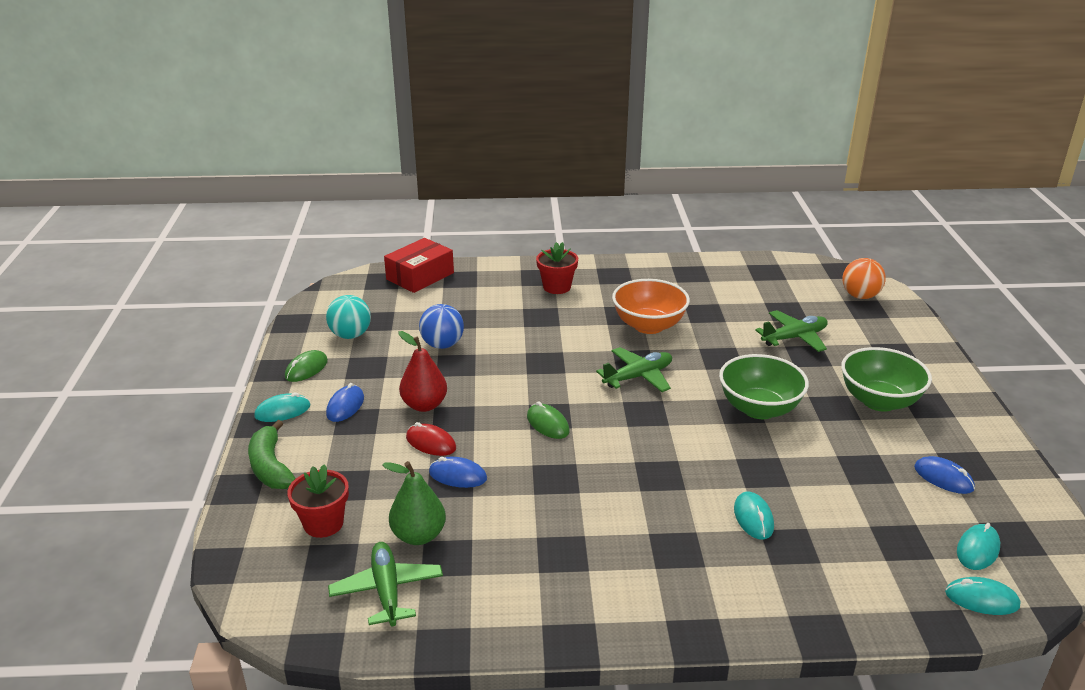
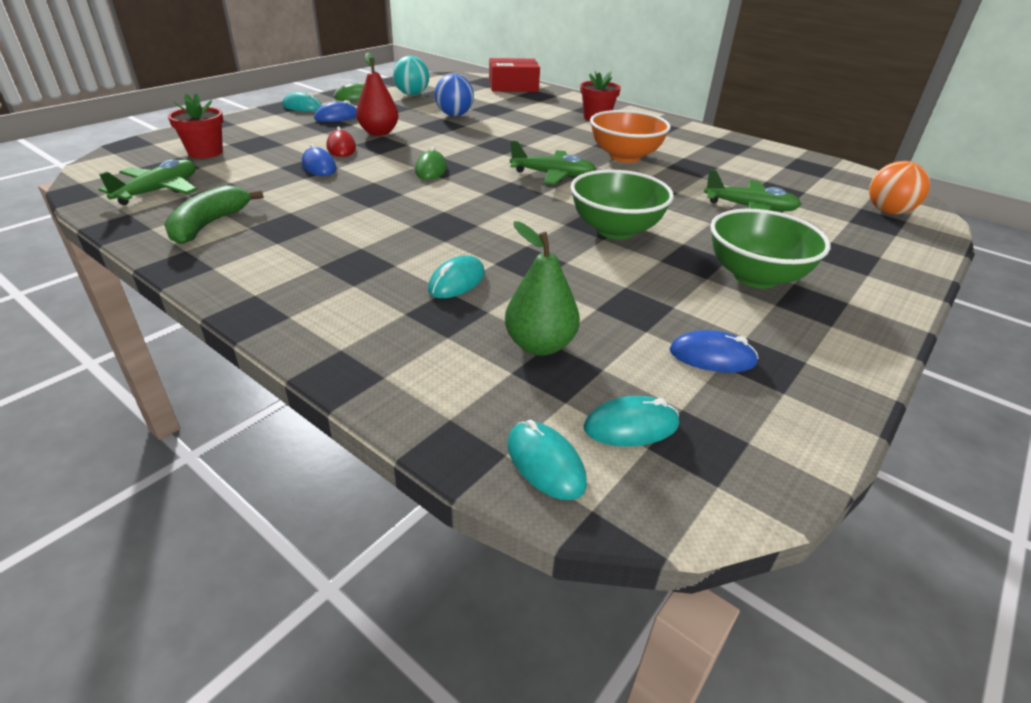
camera: 40 degrees right, 5 degrees up
green banana [248,420,296,489] -> green banana moved to [164,185,264,244]
green pear [382,461,446,545] -> green pear moved to [505,221,580,356]
blue mouse [914,456,975,494] -> blue mouse turned 75 degrees counterclockwise [670,330,759,372]

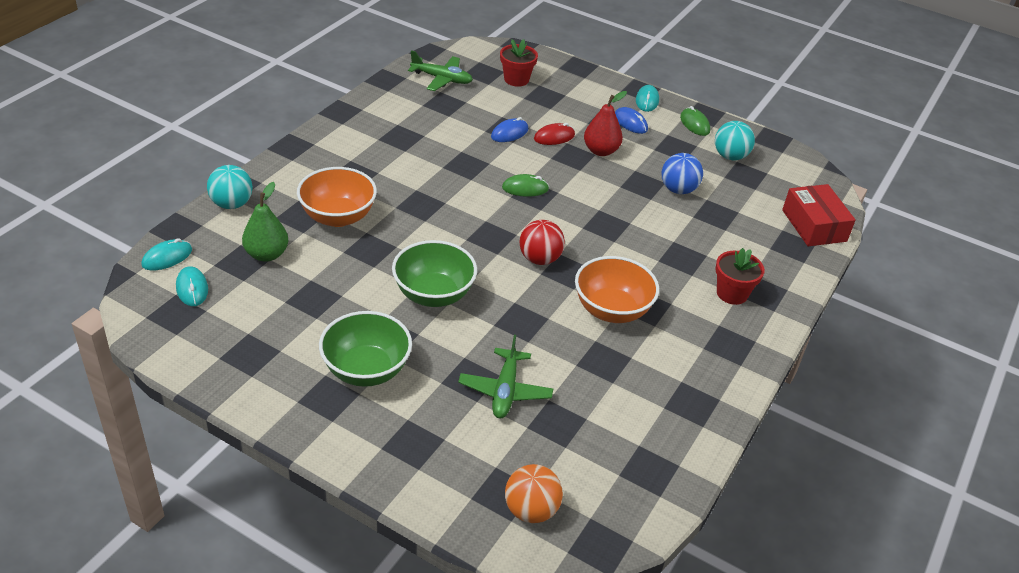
camera: 80 degrees right, 5 degrees up
green banana [164,185,264,244] -> none
turquoise mouse [428,256,485,298] -> orange bowl [297,167,377,227]
green plane [510,141,596,185] -> red ball [519,220,565,265]
blue mouse [670,330,759,372] -> none
none -> turquoise ball [207,165,253,209]

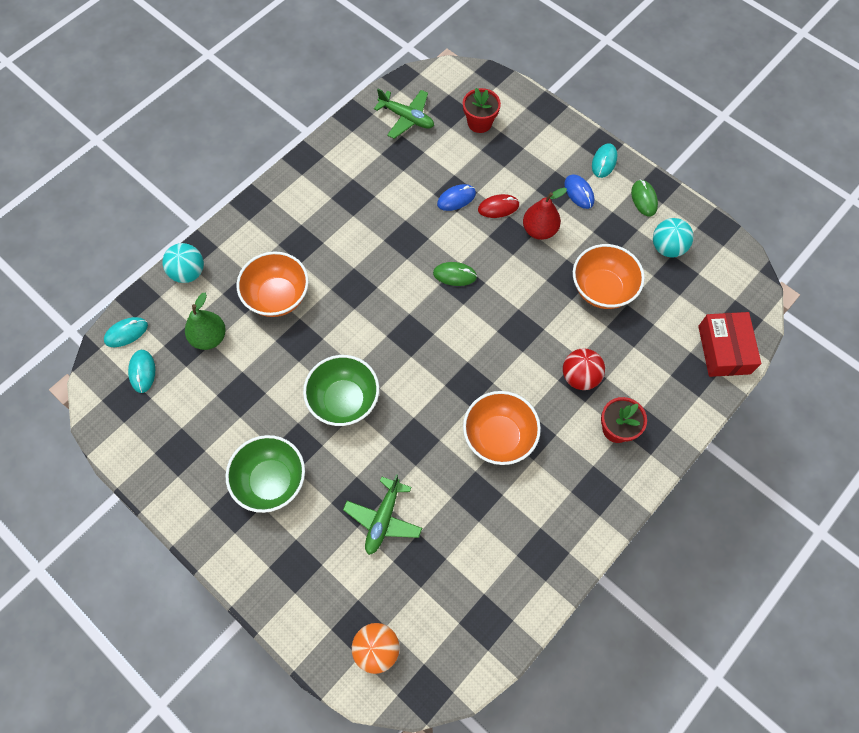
camera: 15 degrees right, 25 degrees up
red ball [519,220,565,265] -> red ball moved to [563,348,605,390]
blue ball [662,153,703,194] -> orange bowl [573,244,645,309]

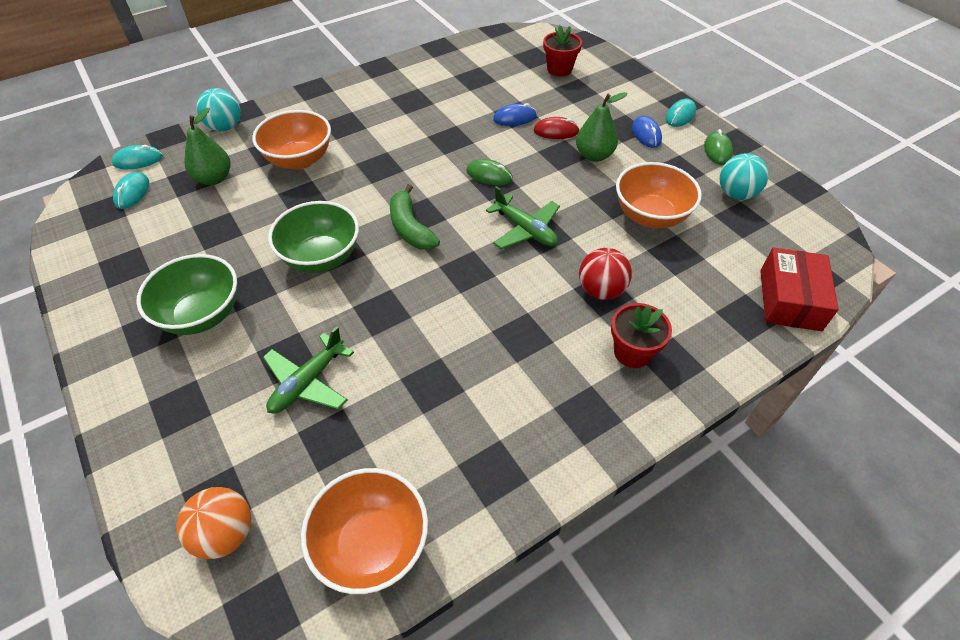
camera: 15 degrees right, 15 degrees down
green plane [374,89,434,139] -> green plane moved to [486,186,560,249]
orange bowl [463,391,541,465] -> orange bowl moved to [301,468,428,594]
red pear [523,188,567,240] -> green pear [576,92,628,162]
none -> green banana [390,184,440,250]

